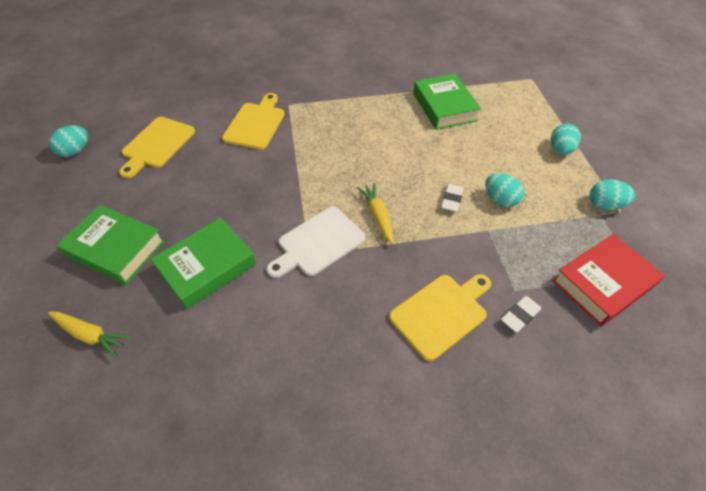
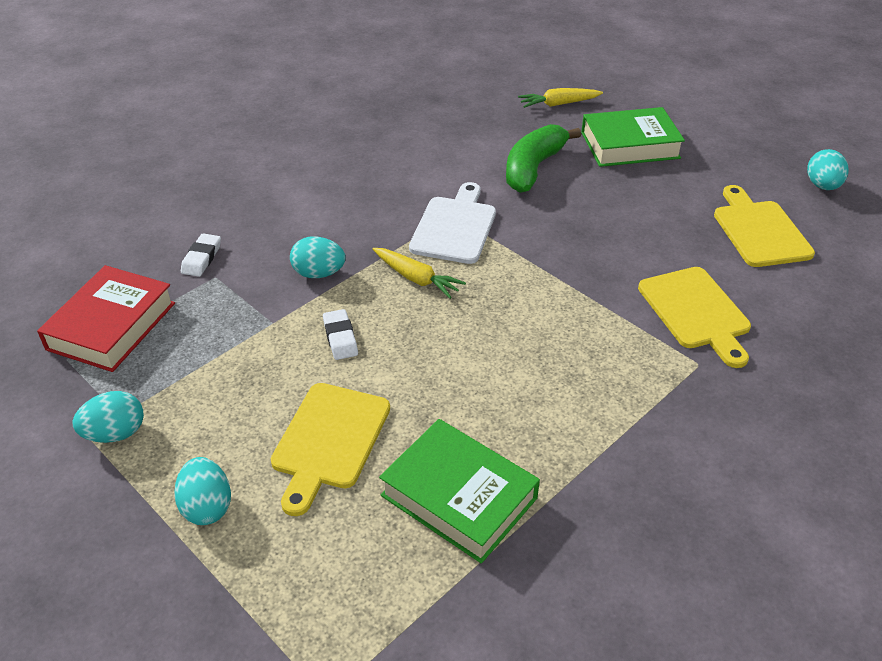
camera: 145 degrees right, 10 degrees down
green book [151,218,256,309] -> green banana [506,124,581,193]
yellow cutting board [389,274,491,361] -> yellow cutting board moved to [271,383,390,516]
turquoise egg [485,173,524,207] -> turquoise egg moved to [290,236,346,278]

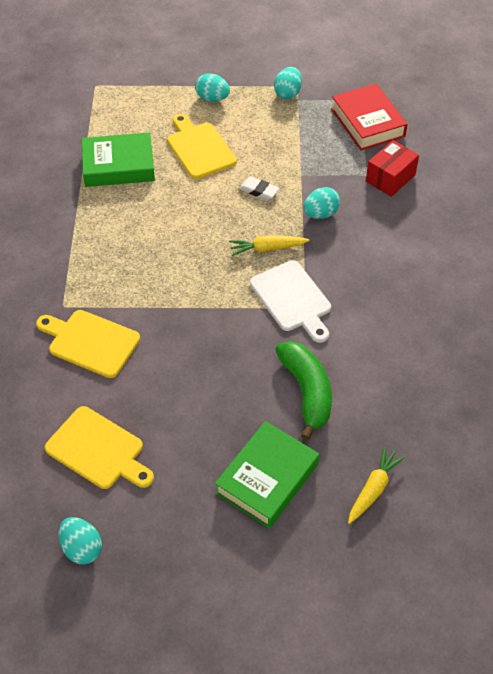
camera: 135 degrees right, 10 degrees up
white eraser [181,234,221,277] -> red box [366,140,419,197]

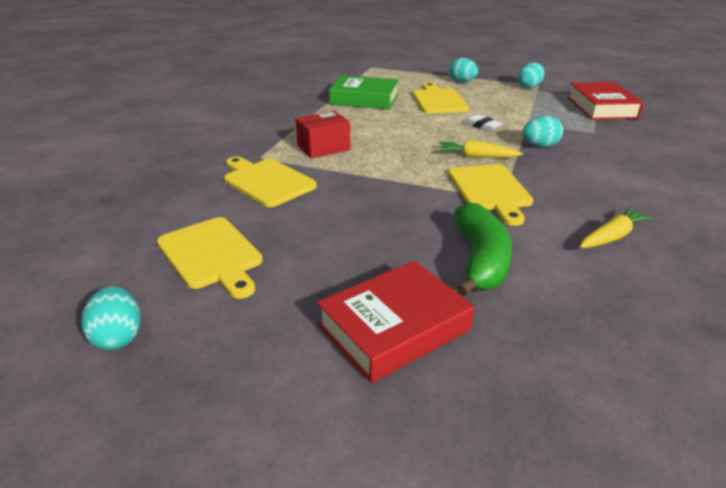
camera: 20 degrees right, 20 degrees down
green book [215,421,319,528] -> red book [317,261,474,383]
white cutting board [250,260,331,343] -> yellow cutting board [448,164,533,226]
yellow carrot [348,446,405,524] -> yellow carrot moved to [579,207,654,248]
red box [366,140,419,197] -> red box moved to [296,111,350,159]

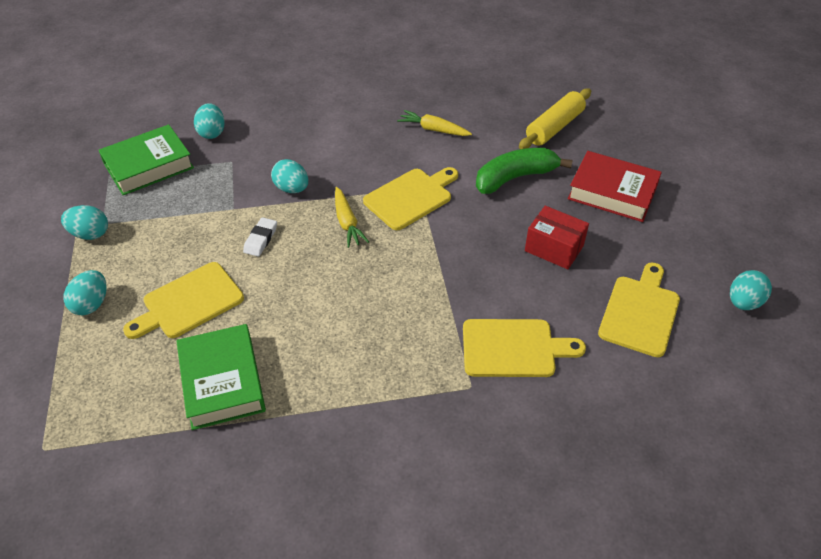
camera: 120 degrees left, 15 degrees up
yellow cutting board [224,157,317,207] -> yellow cutting board turned 105 degrees counterclockwise [463,319,586,377]
red box [296,111,350,159] -> red box moved to [525,206,589,269]
red book [567,82,644,120] -> green book [99,124,194,195]
none -> turquoise egg [194,103,225,139]
none -> yellow rolling pin [519,88,591,149]

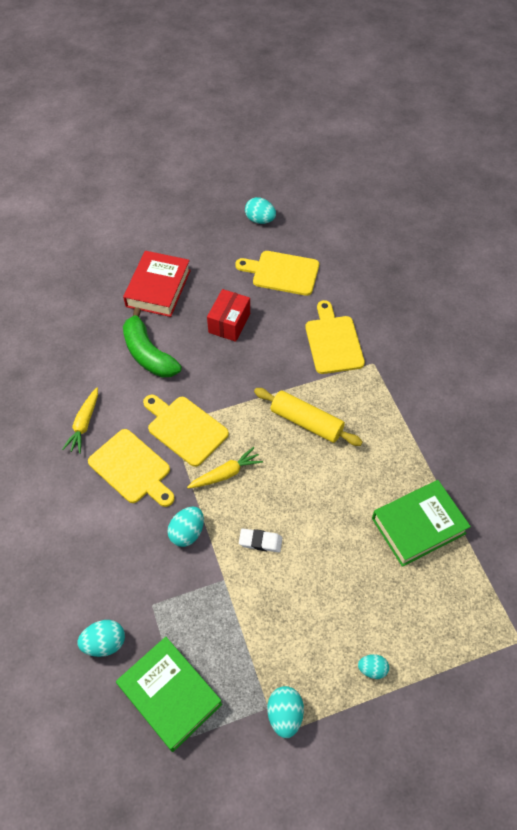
camera: 100 degrees left, 10 degrees up
turquoise egg [63,270,107,315] -> turquoise egg [358,654,389,679], size x0.66
yellow cutting board [123,262,244,339] -> yellow cutting board moved to [88,429,175,507]
yellow rolling pin [519,88,591,149] -> yellow rolling pin moved to [254,388,363,446]

